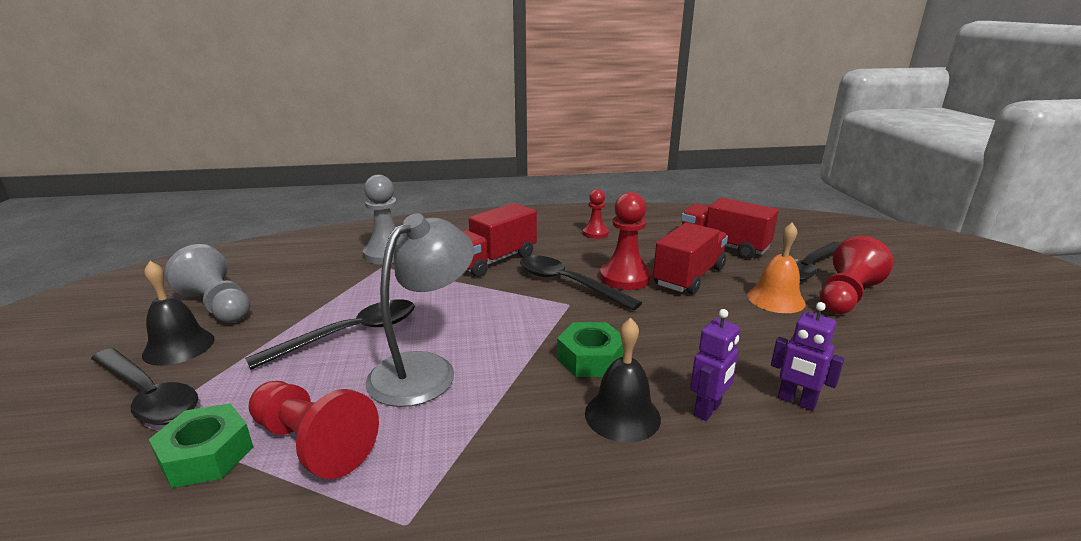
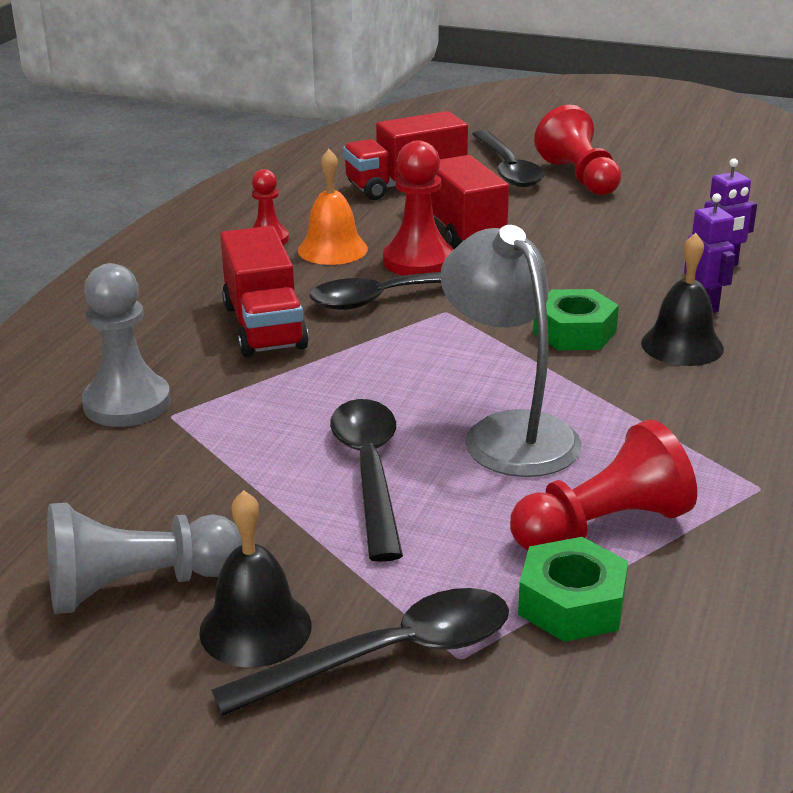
camera: 60 degrees left, 5 degrees up
orange bell [747,222,806,313] -> orange bell moved to [298,149,368,265]

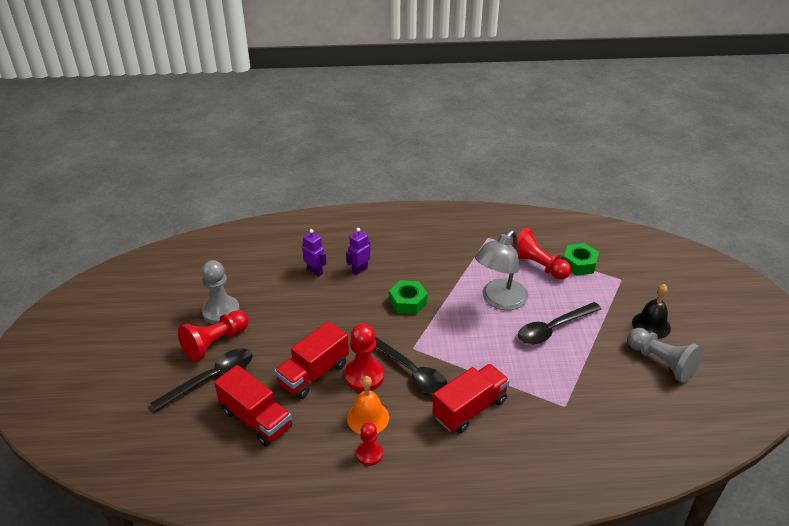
camera: 115 degrees left, 10 degrees up
grey pawn [82,263,171,427] -> grey pawn moved to [201,260,240,324]
black spoon [211,588,509,716] -> none
black bell [641,233,724,366] -> none

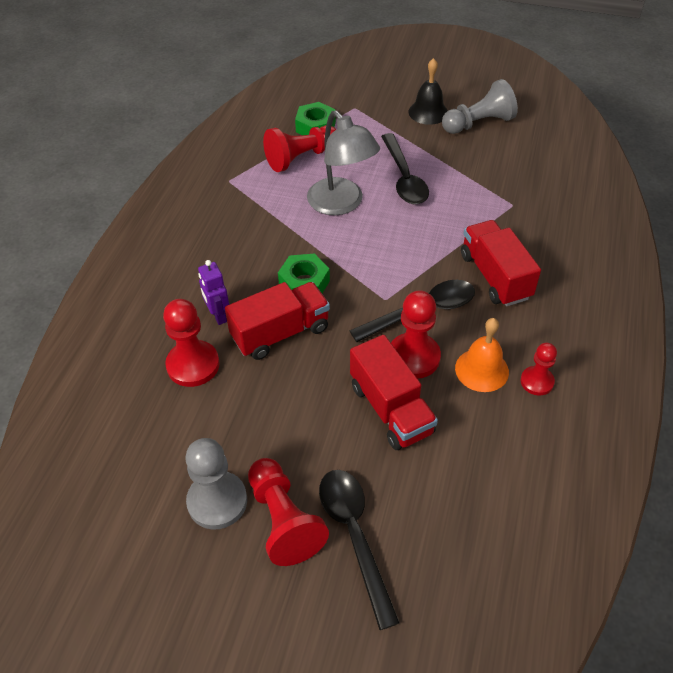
camera: 70 degrees left, 10 degrees up
red truck [214,365,292,447] -> red truck moved to [225,282,330,360]
purple robot [302,229,327,277] -> red pawn [163,299,220,387]

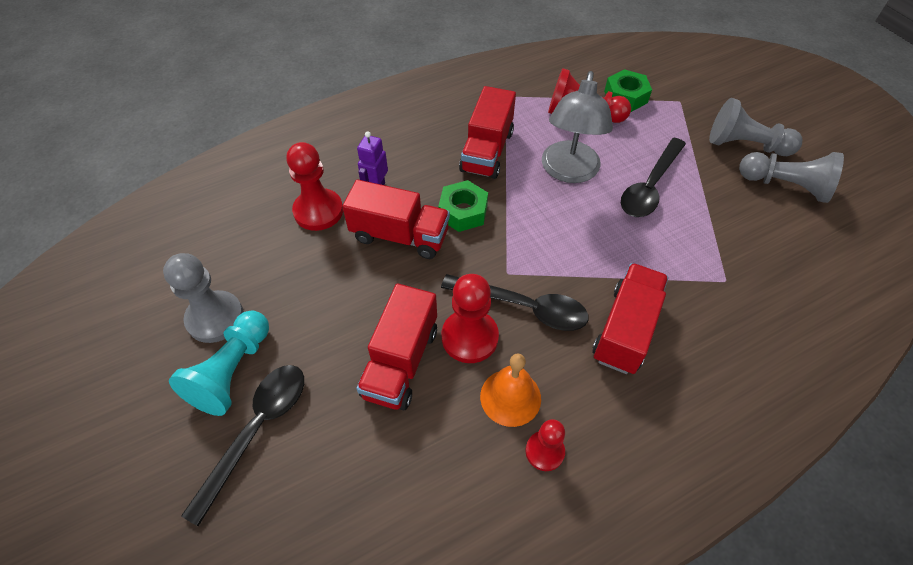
camera: 45 degrees right, 5 degrees up
red pawn [248,458,329,566] -> turquoise pawn [169,311,269,416]
black bell [408,58,448,125] -> grey pawn [709,98,802,156]
none -> red truck [459,86,516,179]

